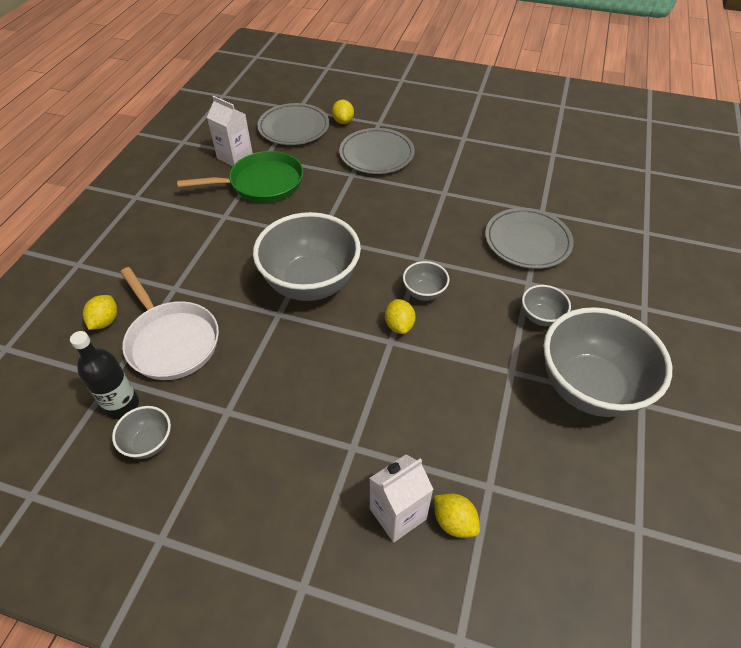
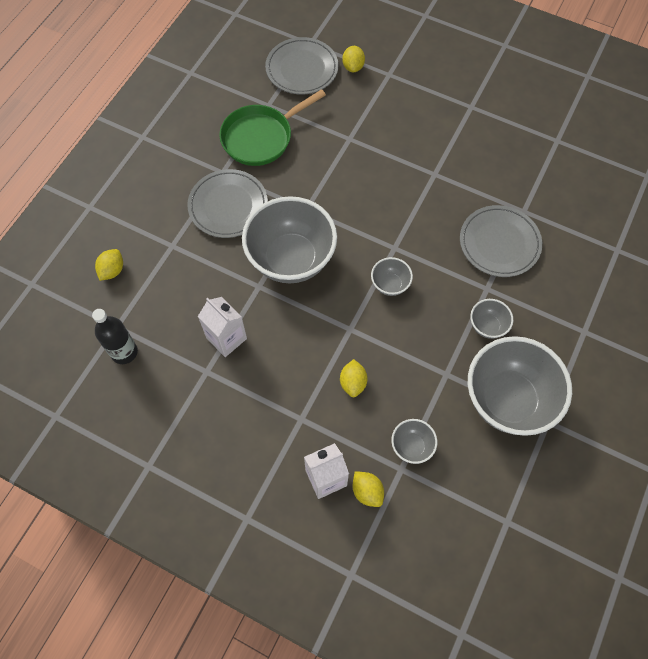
camera: 10 degrees right, 15 degrees up
grey bowl [112,406,171,459] -> grey bowl moved to [391,419,437,464]
white pan [120,267,219,380] -> none
green pan [177,151,303,203] -> green pan turned 150 degrees clockwise [219,89,326,166]
white carton [207,96,253,166] -> white carton moved to [198,297,247,357]
grey plate [339,128,415,174] -> grey plate moved to [187,169,268,238]
yellow lemon [385,299,416,334] -> yellow lemon moved to [340,359,368,397]

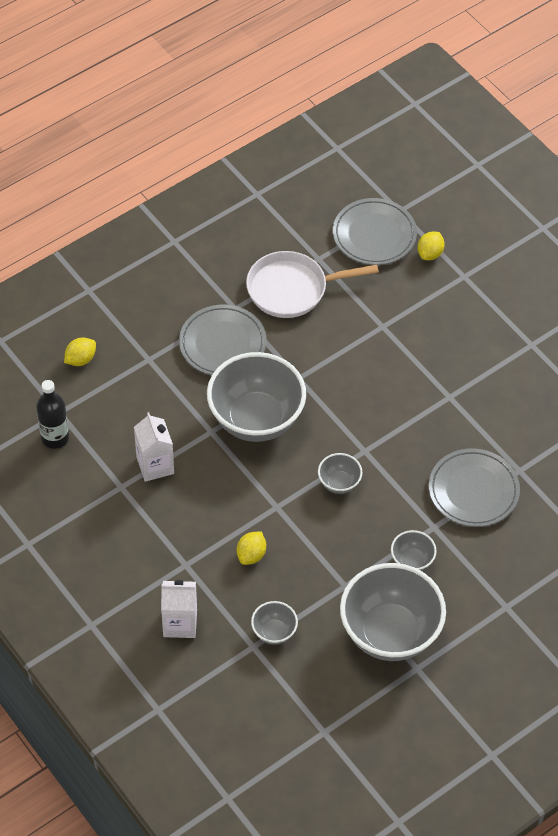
camera: 25 degrees right, 10 degrees down
green pan [219,89,326,166] -> white pan [246,251,379,318]
yellow lemon [353,471,384,507] -> none

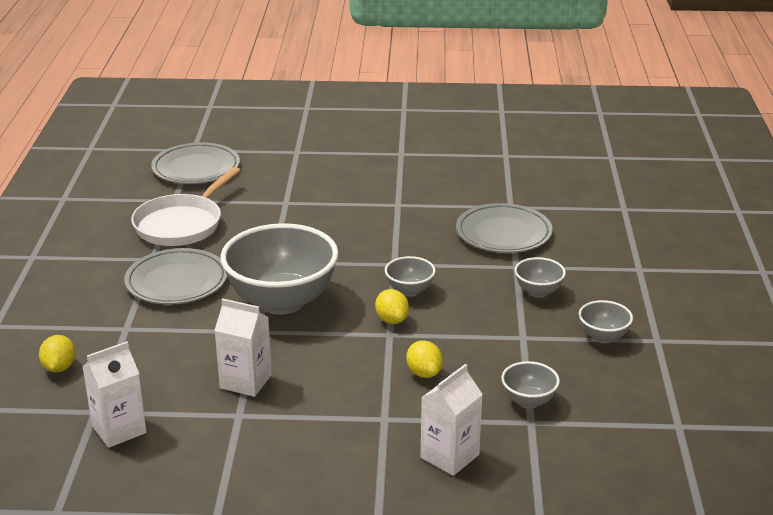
camera: 50 degrees left, 25 degrees down
black bottle [36,380,69,449] -> white carton [83,341,147,448]
grey bowl [340,563,446,661] -> grey bowl [579,300,633,343], size x0.44
yellow lemon [417,231,445,260] -> yellow lemon moved to [375,289,409,324]

